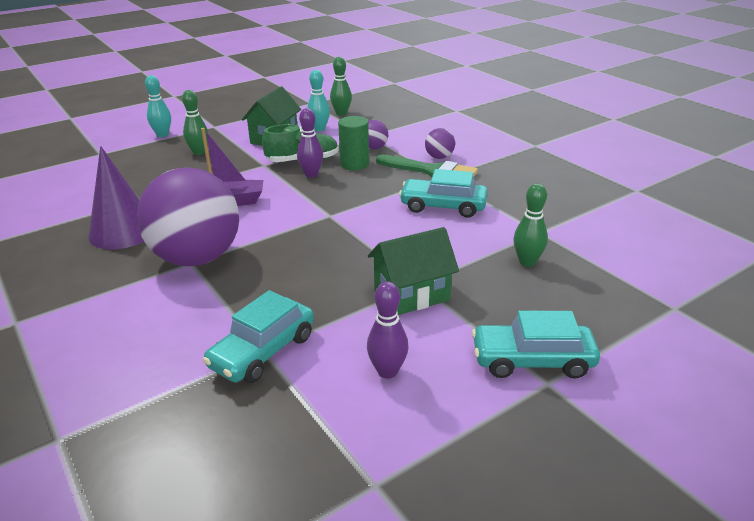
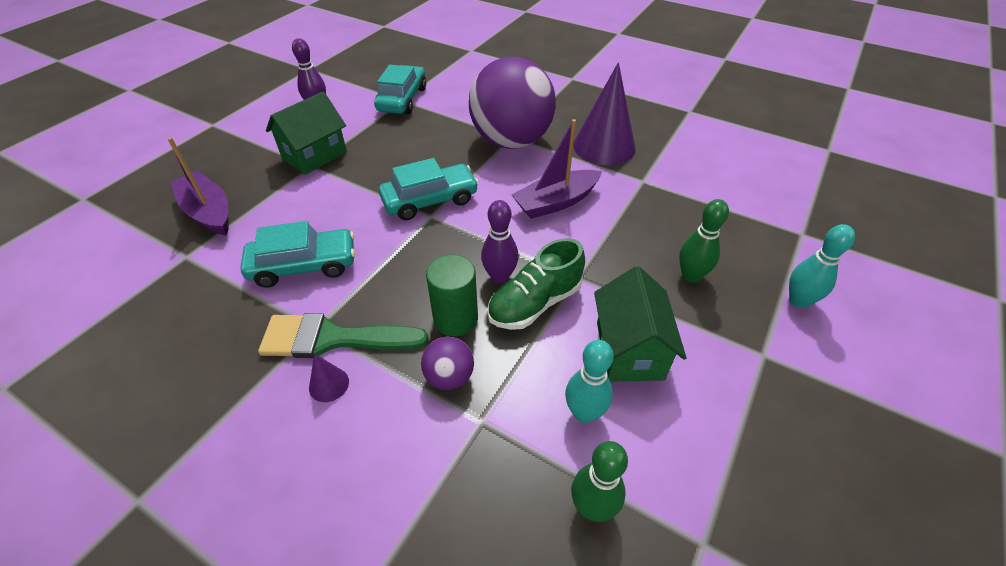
camera: 155 degrees right, 15 degrees up
purple ball [425,128,455,159] -> purple cone [309,354,349,402]
turquoise car [472,311,600,379] -> turquoise car moved to [379,158,479,220]
green bowling pin [513,183,548,267] -> purple boat [168,137,228,235]

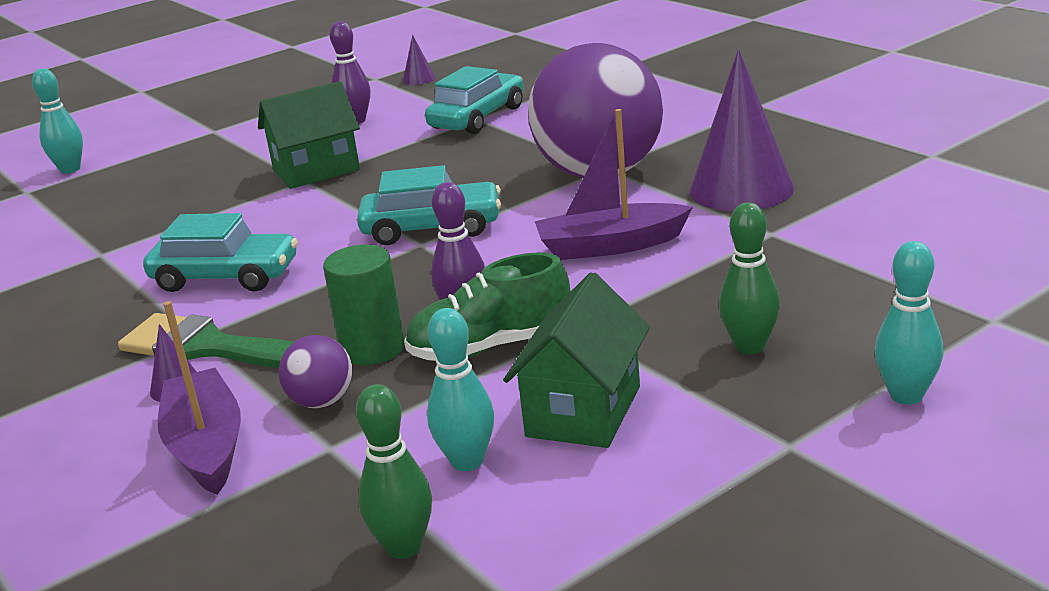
camera: 25 degrees right, 20 degrees down
purple boat [168,137,228,235] -> purple boat moved to [158,301,241,495]
none -> turquoise bowling pin [32,68,83,173]
none -> purple cone [403,35,435,85]

